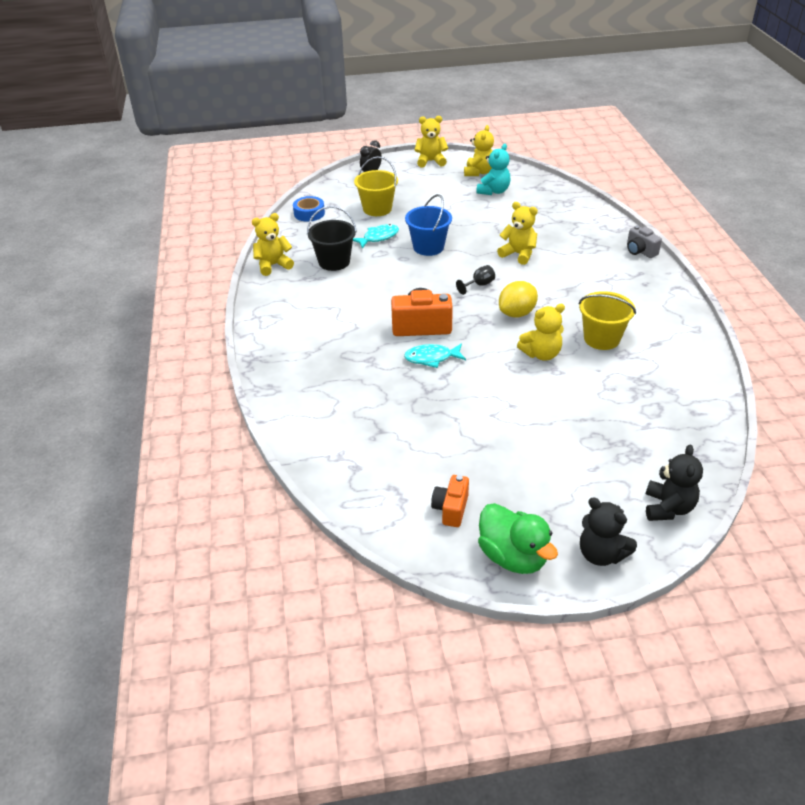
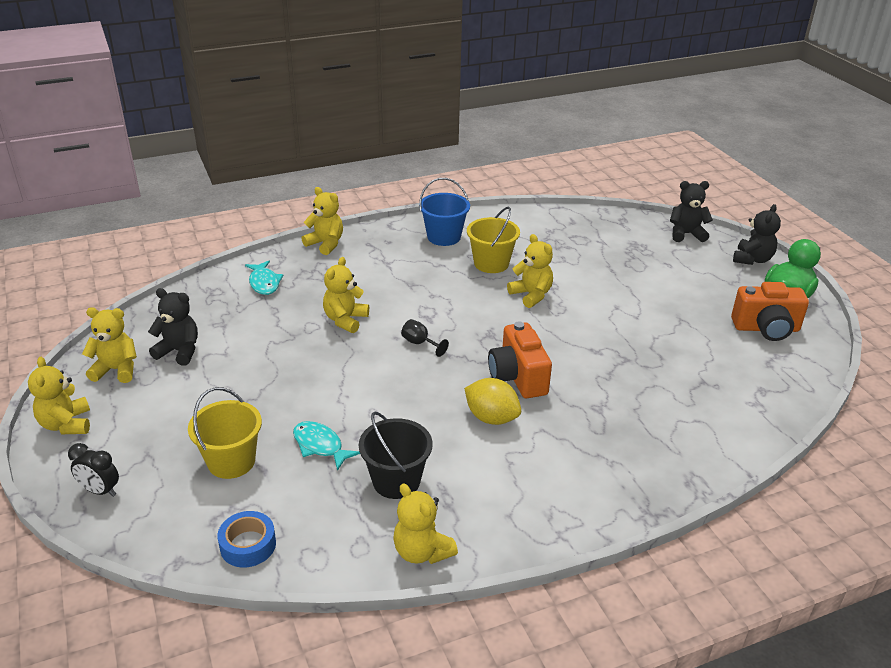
camera: 105 degrees left, 5 degrees down
turquoise fish [404,343,466,368] -> turquoise fish moved to [245,261,283,295]
blue bucket [405,194,452,256] -> blue bucket moved to [419,178,470,246]
orange camera [431,475,469,527] -> orange camera [731,282,809,341], size x1.62
turquoise teddy bear [476,144,510,195] -> black teddy bear [148,288,198,366]
yellow lemon [499,281,538,318] -> yellow lemon moved to [464,378,521,425]
grey camera [627,226,662,258] -> yellow teddy bear [302,187,343,255]

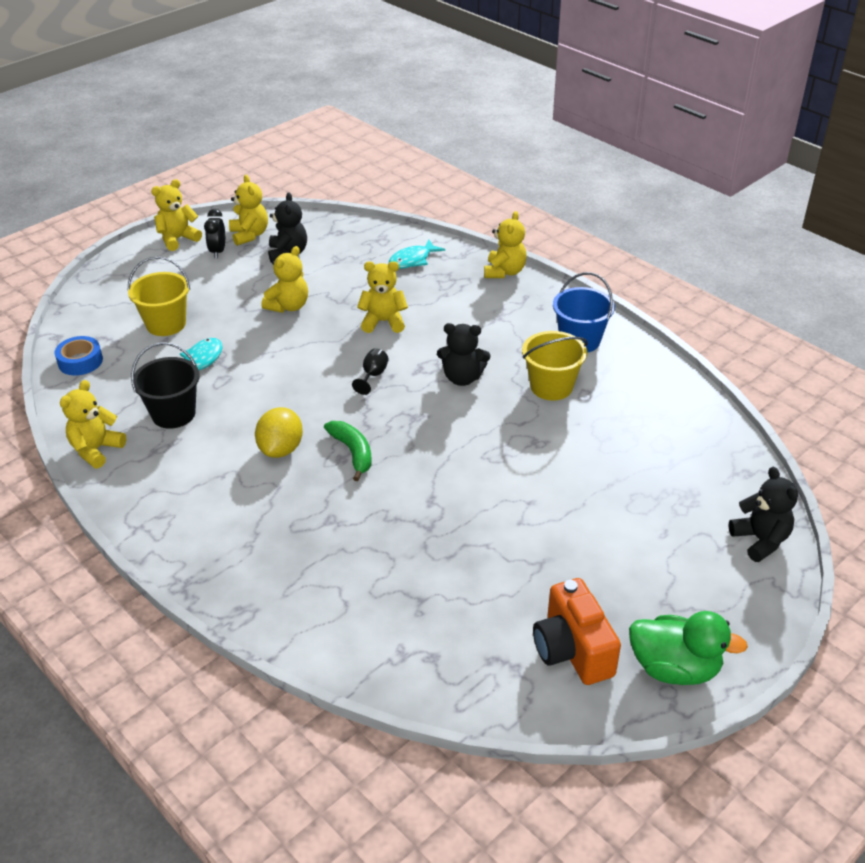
camera: 70 degrees right, 5 degrees up
black clock [68,443,119,497] -> black clock moved to [204,209,225,259]
orange camera [488,321,552,398] -> green banana [324,421,372,481]
yellow teddy bear [507,234,553,308] -> yellow teddy bear moved to [262,246,308,313]
black teddy bear [733,204,781,265] -> black teddy bear moved to [437,323,490,386]

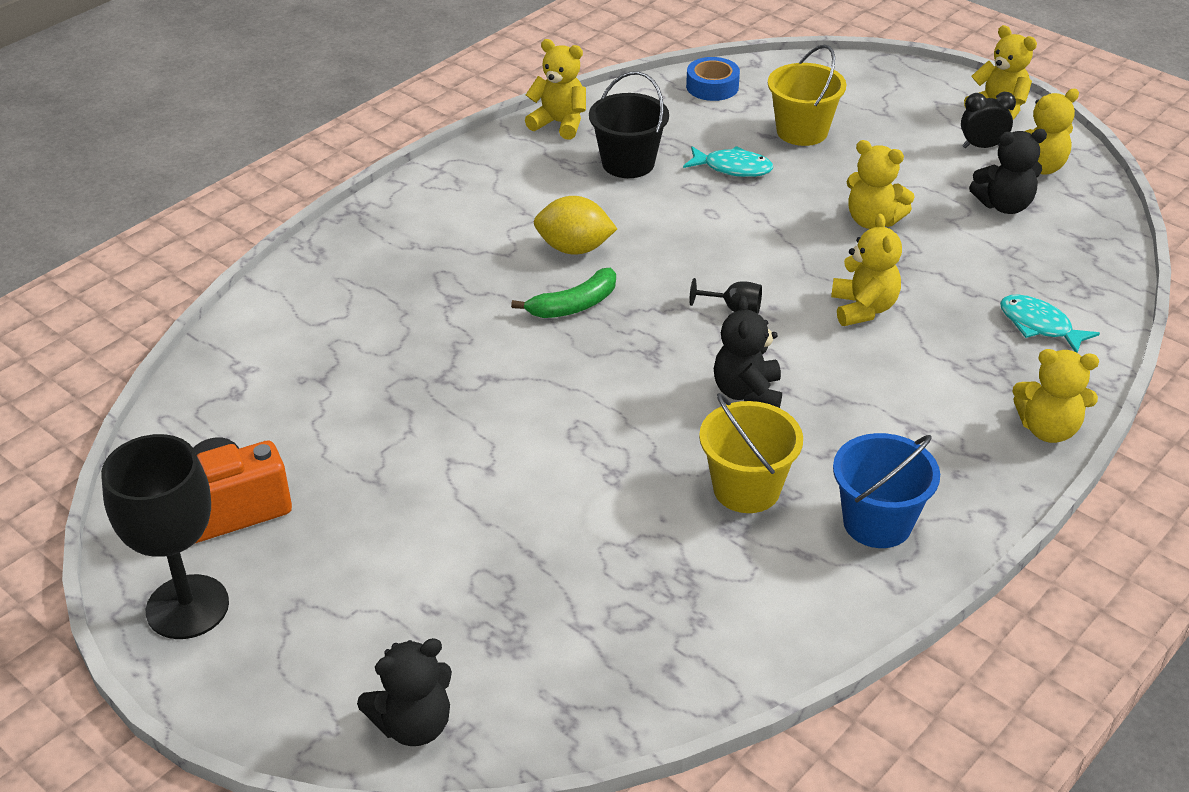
camera: 85 degrees right, 0 degrees up
green duck [629,611,748,685] -> black goblet [101,434,229,639]

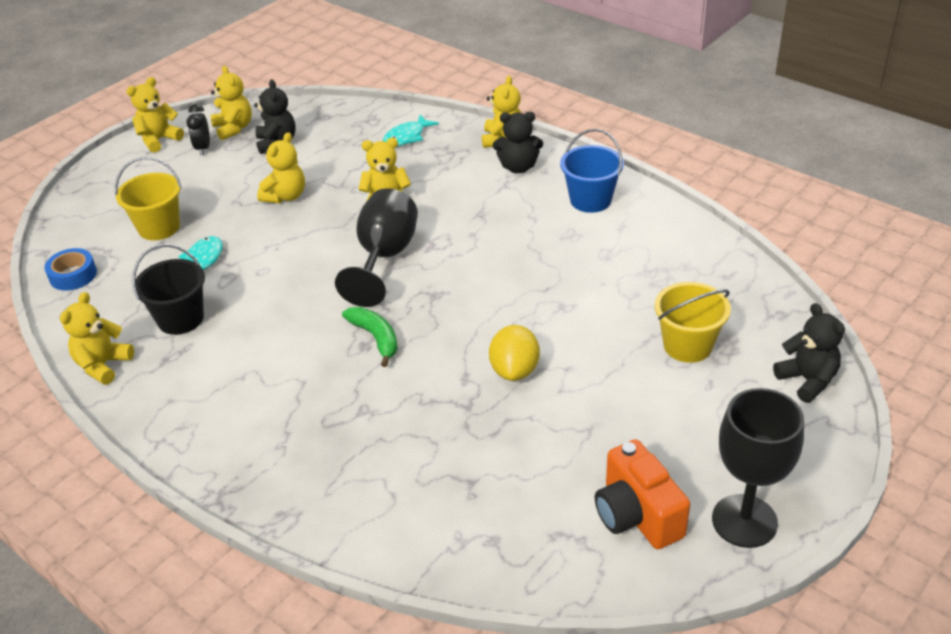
camera: 90 degrees left, 0 degrees up
yellow lemon [534,196,617,255] -> yellow lemon moved to [489,325,540,381]
black goblet [689,278,762,314] -> black goblet [335,188,418,307], size x2.38
yellow bucket [699,393,803,513] -> yellow bucket moved to [655,282,731,363]
black teddy bear [714,296,782,408] -> black teddy bear moved to [493,112,543,173]

